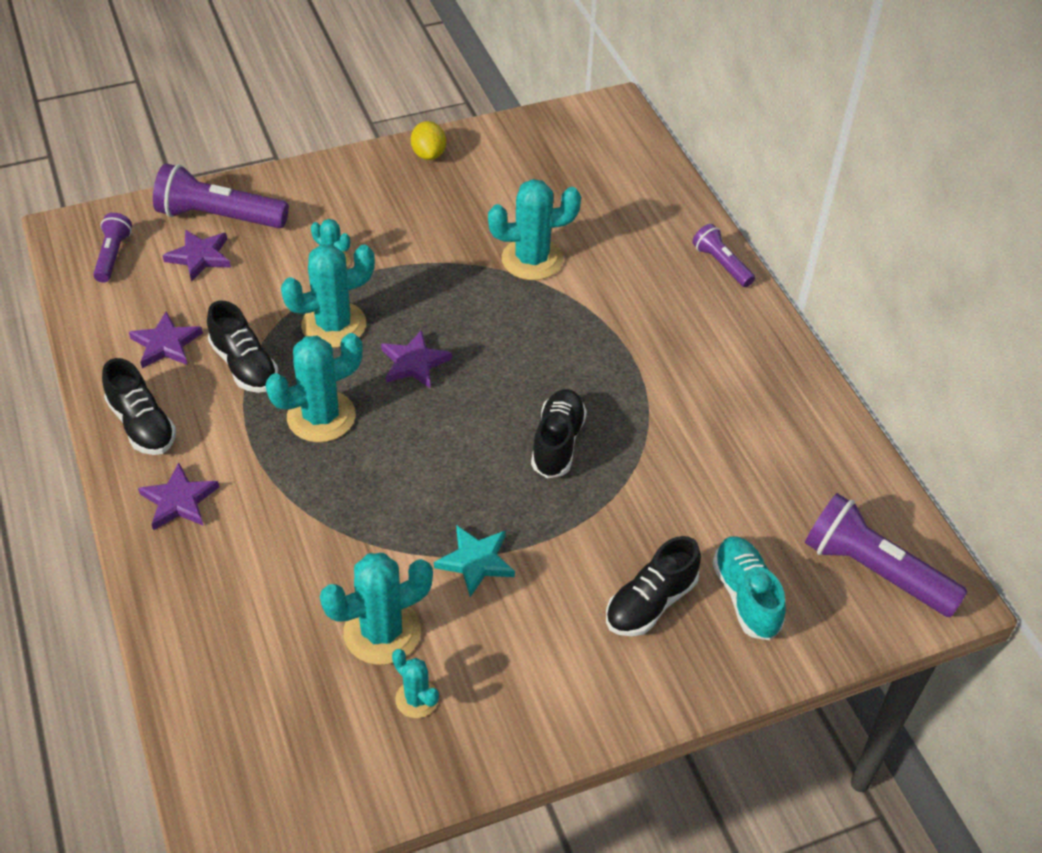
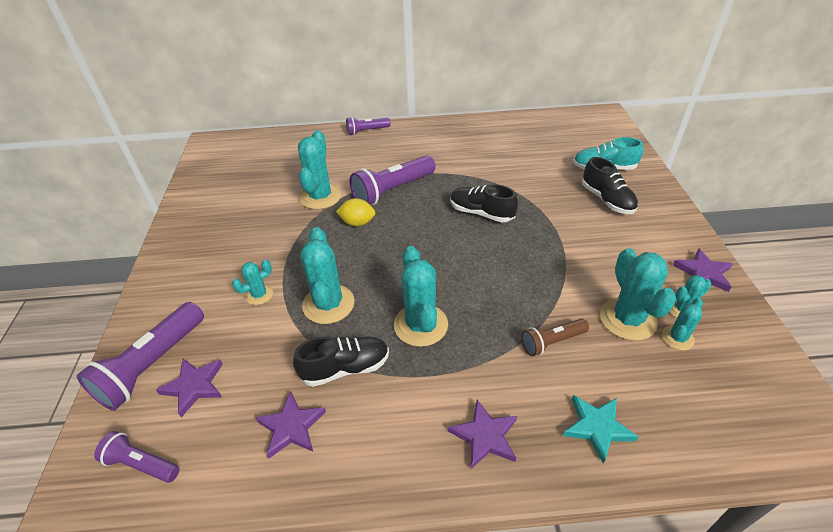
camera: 70 degrees left, 5 degrees down
black shoe [102,358,176,455] -> none
purple star [381,330,452,389] -> purple star moved to [673,248,733,292]
yellow lemon [411,121,446,160] -> yellow lemon moved to [336,198,375,226]
turquoise star [434,525,515,597] -> turquoise star moved to [563,395,638,464]
purple flashlight [805,493,968,617] -> purple flashlight moved to [350,155,436,205]
none -> brown flashlight [521,318,589,356]
none -> turquoise cactus [662,298,703,350]

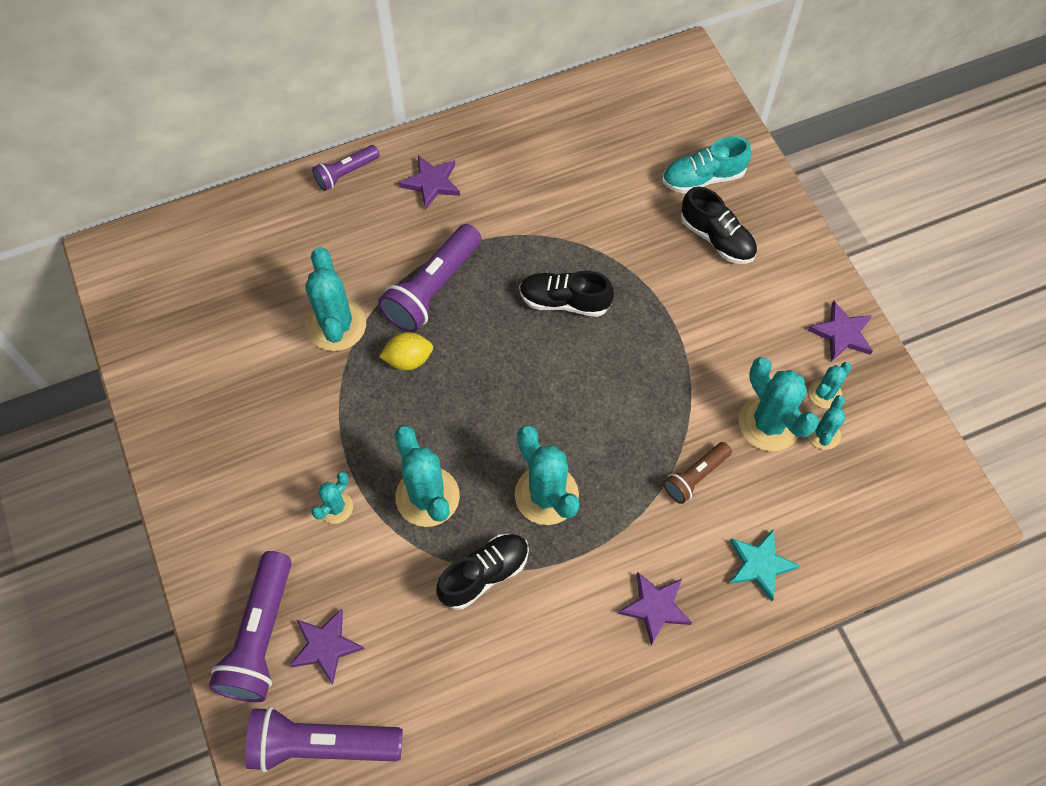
camera: 20 degrees left, 20 degrees up
purple flashlight [94,431,179,483] -> purple flashlight [245,706,403,772], size x1.77
purple star [256,391,326,459] -> purple star moved to [399,155,460,210]

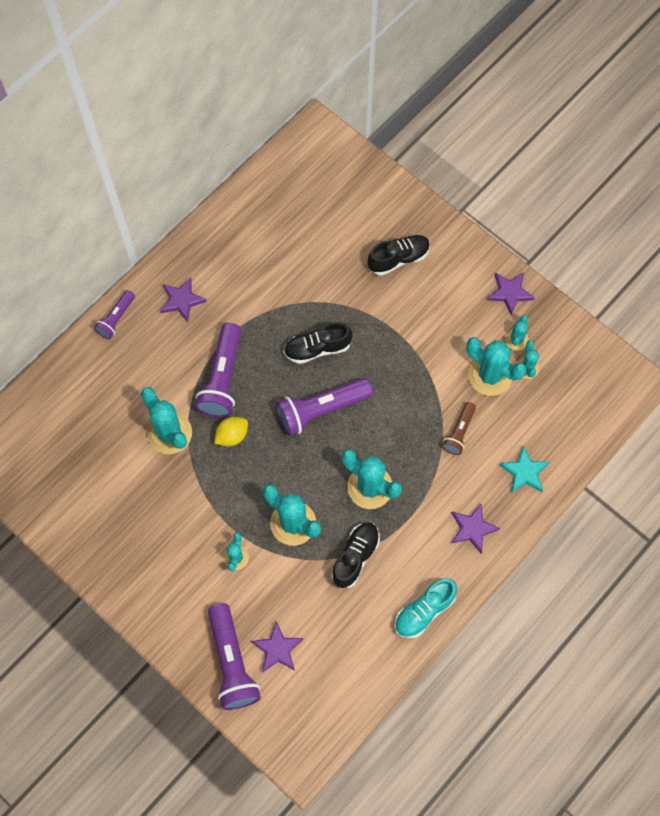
camera: 25 degrees left, 5 degrees up
purple flashlight [245,706,403,772] -> purple flashlight moved to [276,378,373,436]
turquoise shoe [662,136,752,194] -> turquoise shoe moved to [395,578,457,638]
black shoe [681,187,757,264] -> black shoe turned 45 degrees counterclockwise [367,235,430,276]

